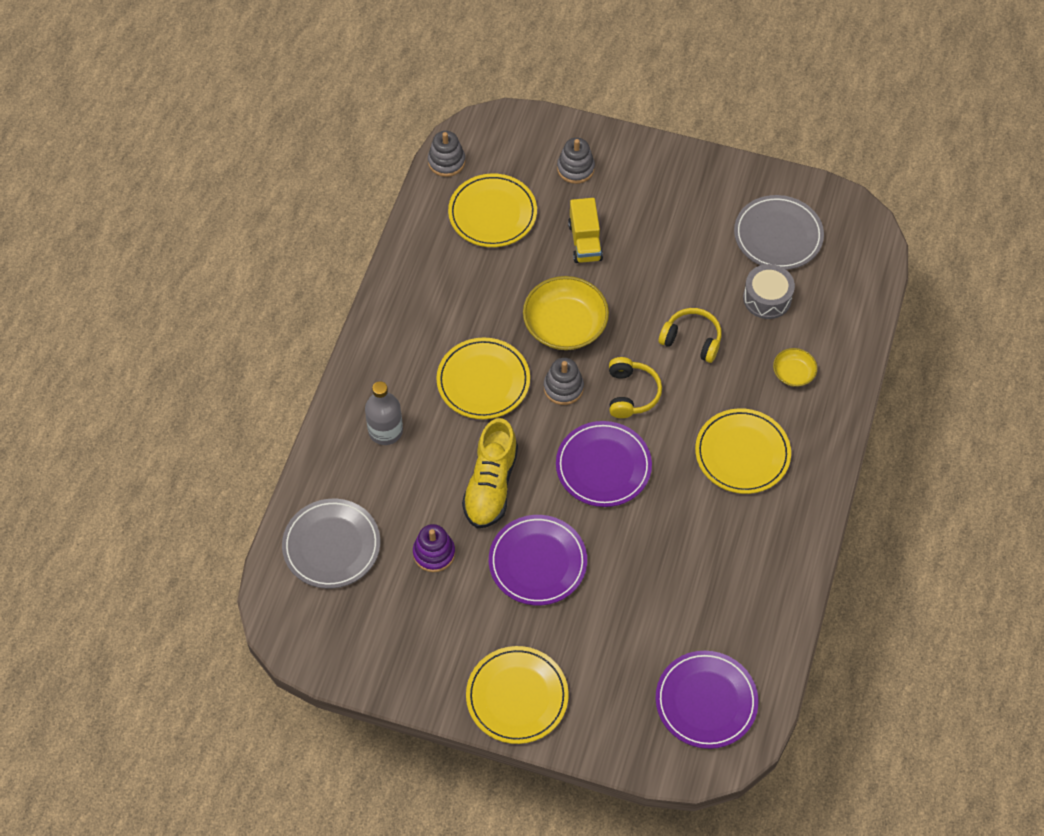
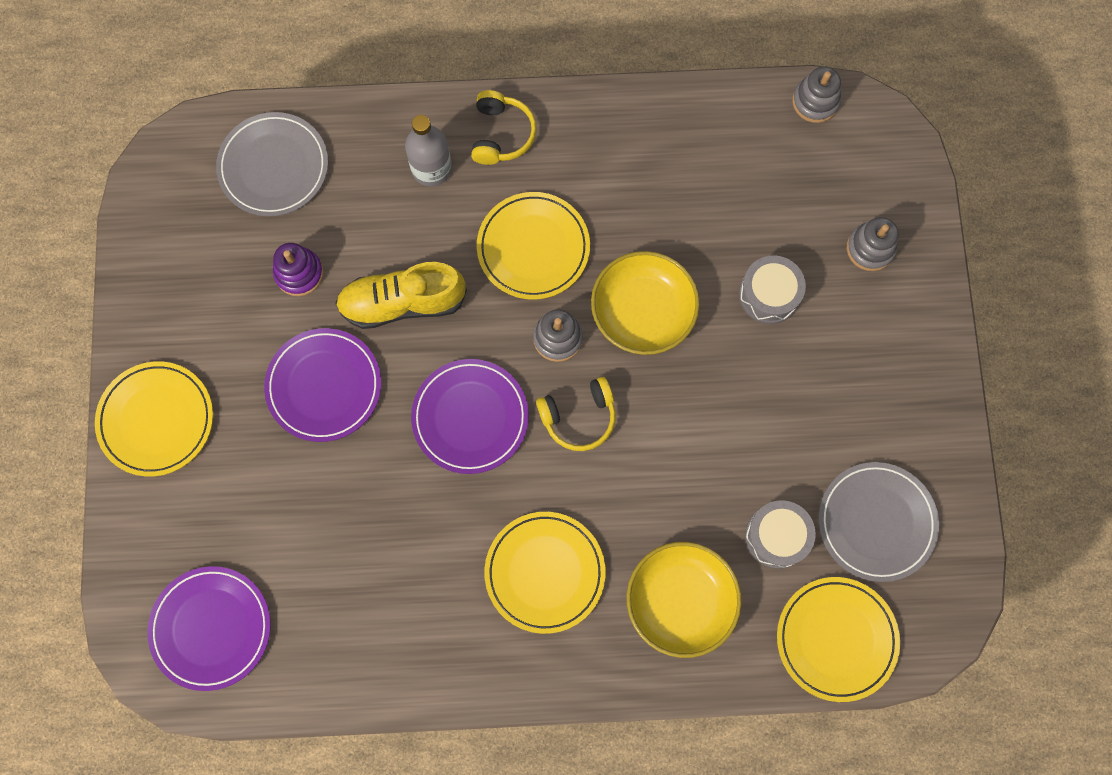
camera: 70 degrees right, 15 degrees up
yellow plate [448,173,537,247] -> yellow plate moved to [777,577,900,702]
yellow truck [568,198,603,263] -> grey drum [739,256,806,324]
yellow headphones [659,308,722,363] -> yellow headphones moved to [471,90,537,165]
yellow bowl [773,348,817,387] -> yellow bowl [627,542,742,658], size x1.96

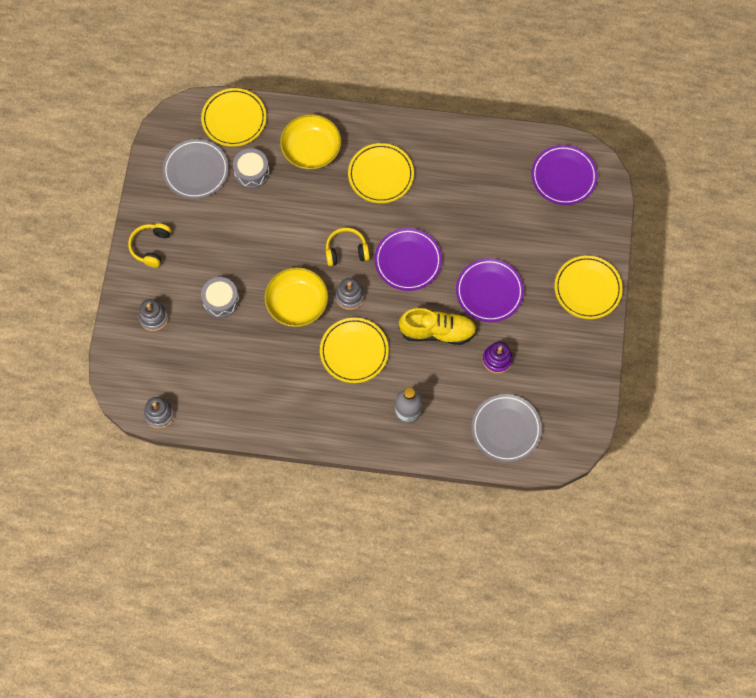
camera: 170 degrees left, 5 degrees down
yellow headphones [471,90,537,165] -> yellow headphones moved to [128,223,171,268]

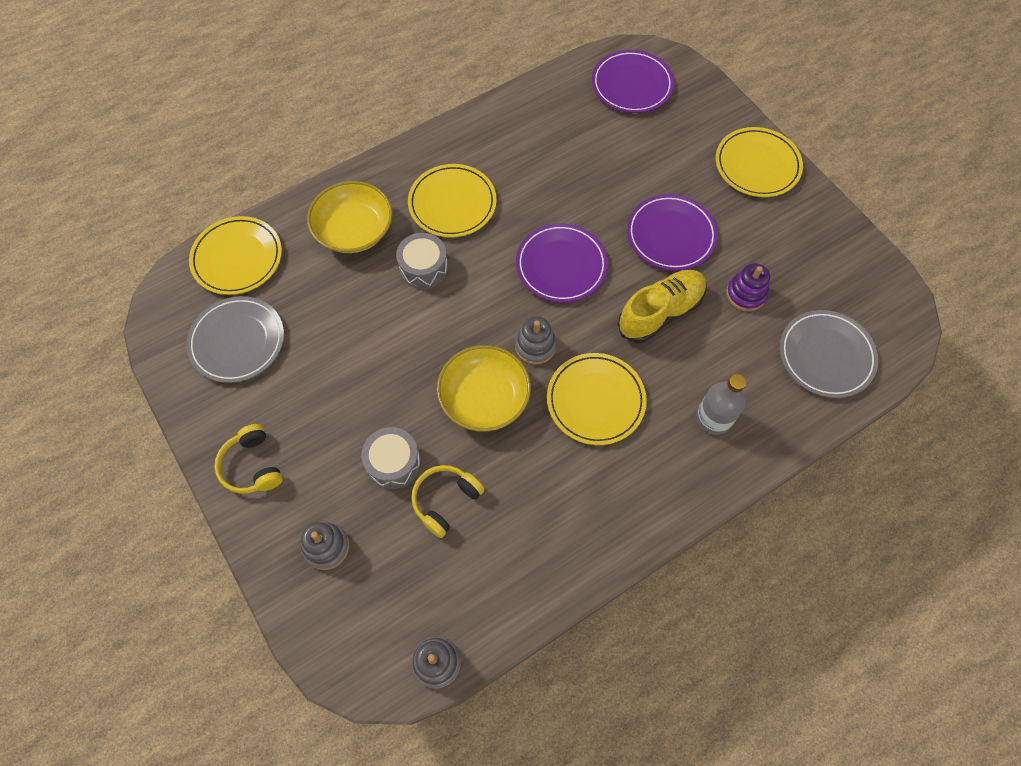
camera: 40 degrees left, 5 degrees down
grey drum [233,148,269,188] -> grey drum moved to [396,233,448,289]
yellow headphones [326,228,370,266] -> yellow headphones moved to [411,465,485,538]

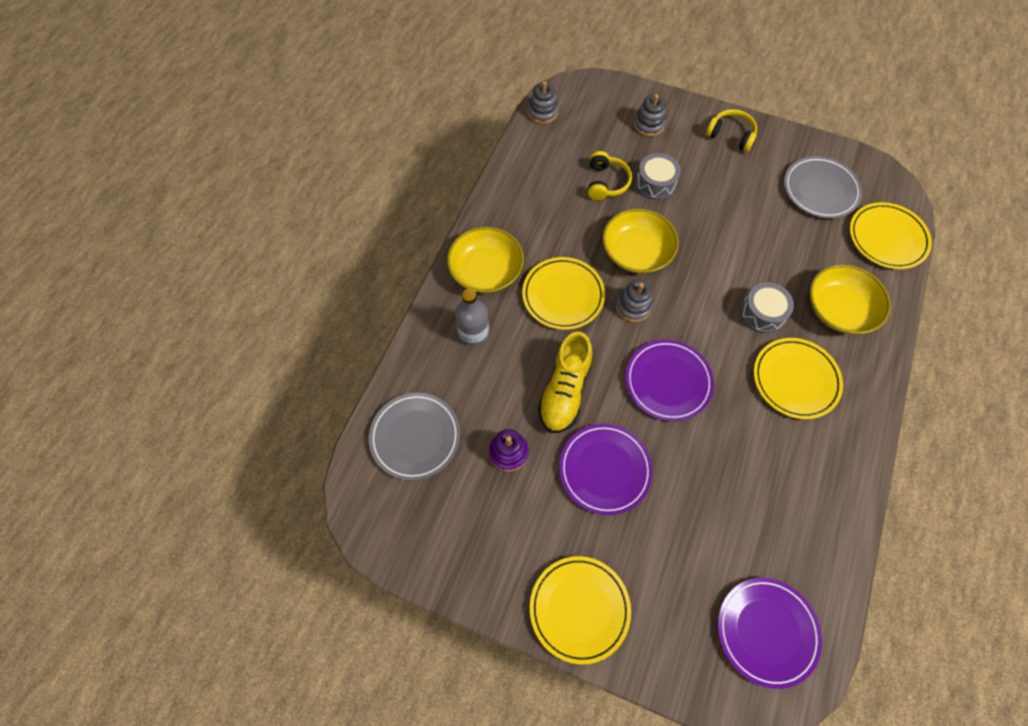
camera: 145 degrees right, 0 degrees up
none -> yellow bowl [447,227,524,293]

